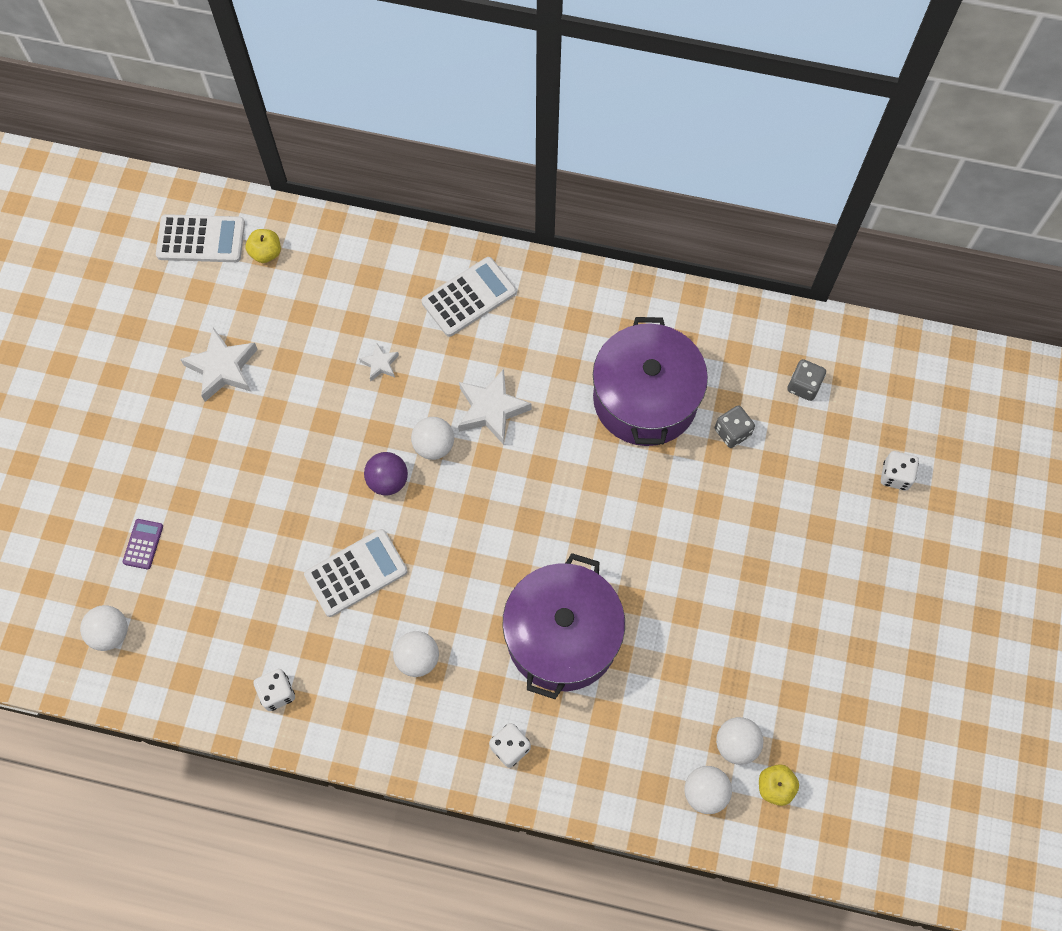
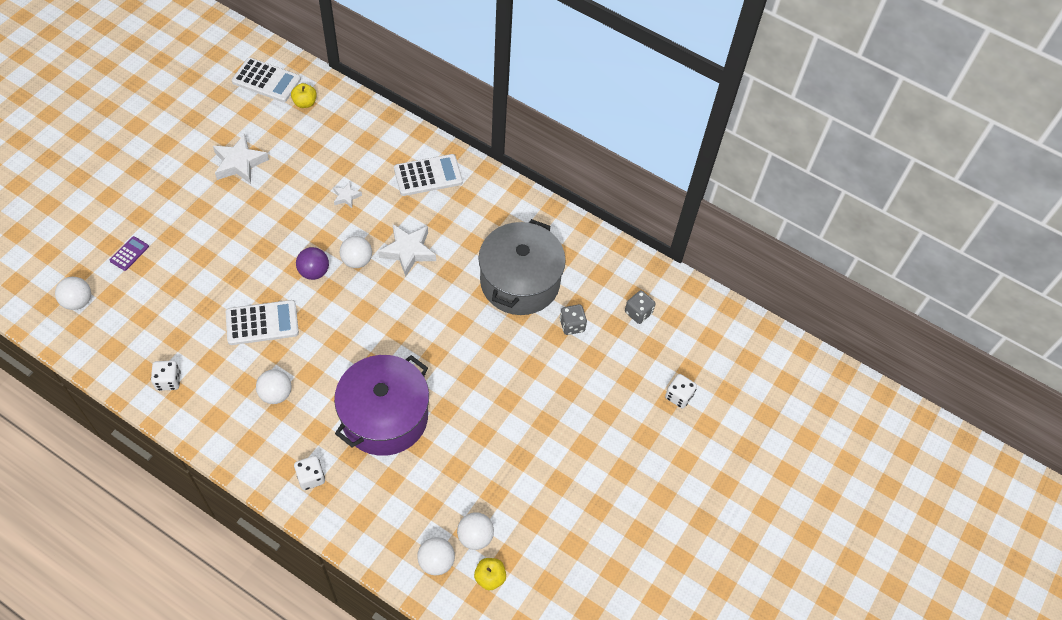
camera: 15 degrees right, 10 degrees down
purple pot [593,317,708,446] -> grey pot [478,219,566,315]

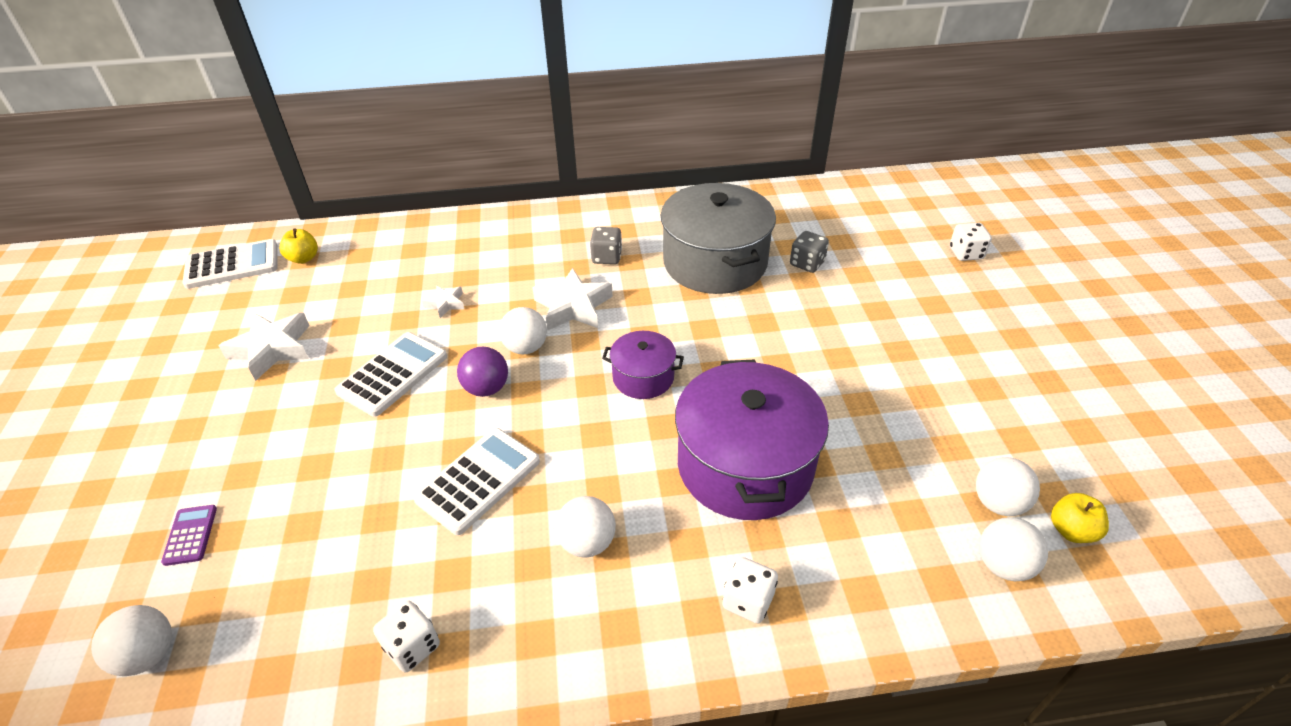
camera: 35 degrees left, 15 degrees down
white calculator [394,154,463,196] -> white calculator moved to [334,332,447,417]
grey dice [625,290,656,324] -> grey dice moved to [590,227,622,264]
none -> purple pot [602,331,684,399]

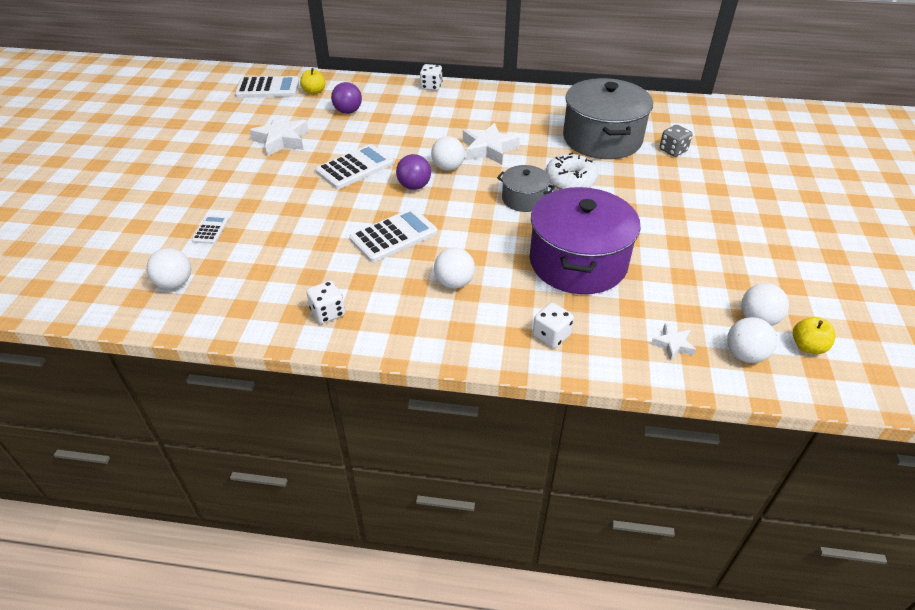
camera: 15 degrees right, 0 degrees up
purple calculator [161,505,217,566] -> white calculator [192,215,229,244]
white star [422,285,464,318] -> white star moved to [651,324,696,360]
grey dice [590,227,622,264] -> none
purple pot [602,331,684,399] -> grey pot [497,165,555,212]
white dice [950,223,992,261] -> white dice moved to [420,64,442,91]
none -> purple ball [331,82,362,114]
none -> white donut [546,153,598,189]

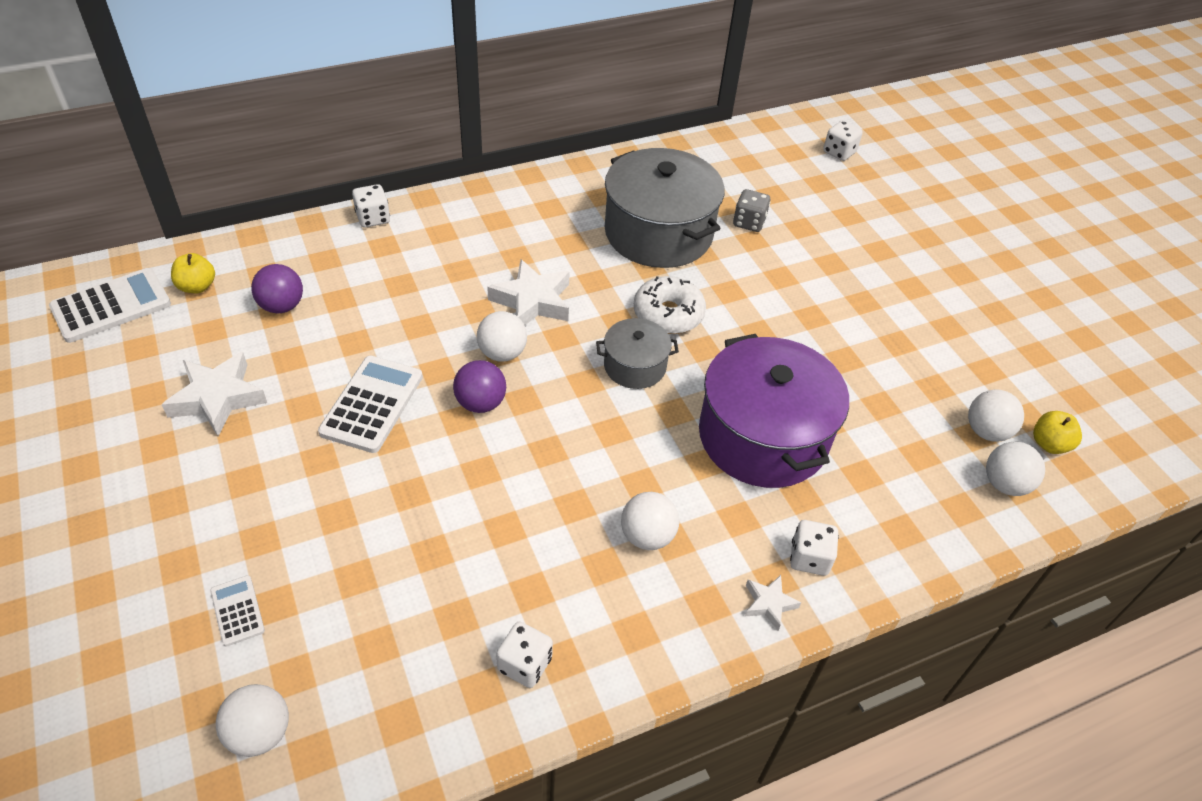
camera: 35 degrees left, 5 degrees up
white calculator [349,208,437,263] -> none
white star [651,324,696,360] -> white star moved to [745,575,802,630]
none -> white dice [823,120,863,161]

